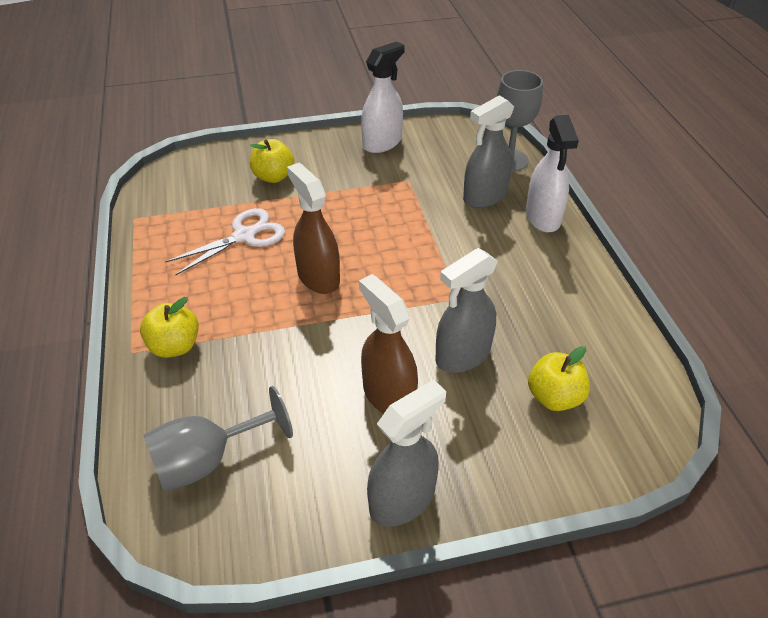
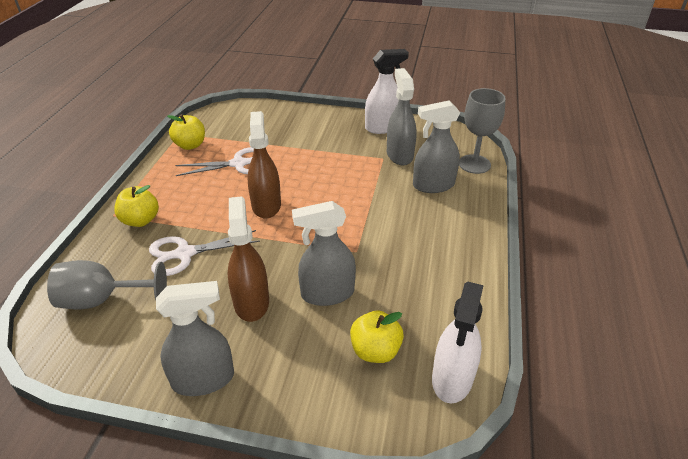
camera: 25 degrees right, 5 degrees down
yellow apple [250,139,294,183] -> yellow apple moved to [167,114,205,150]
white spray bottle [526,115,579,233] -> white spray bottle moved to [432,282,484,404]
none -> white scissors [149,230,260,276]
none -> grey spray bottle [387,68,417,165]

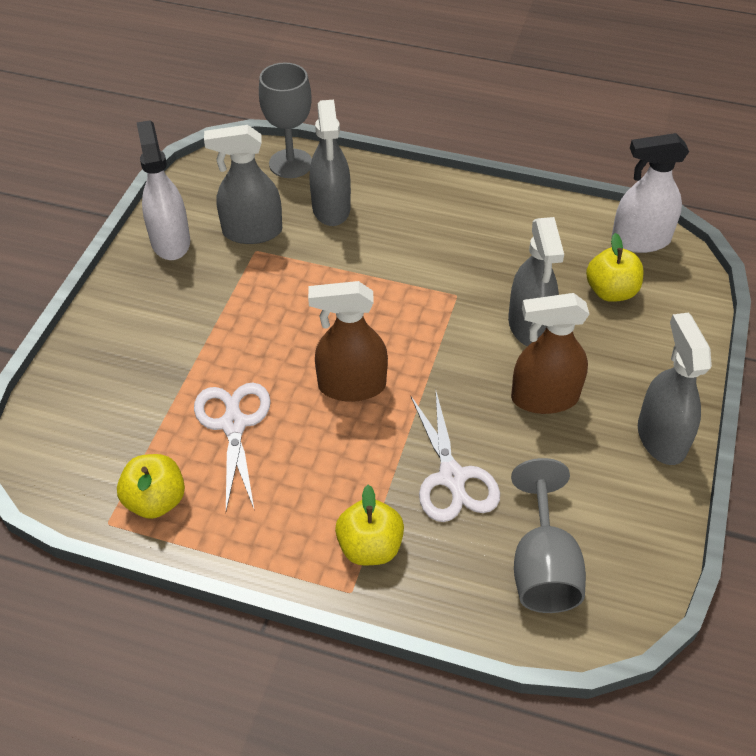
camera: 85 degrees left, 10 degrees up
white spray bottle [432,282,484,404] -> white spray bottle turned 150 degrees clockwise [611,133,689,253]

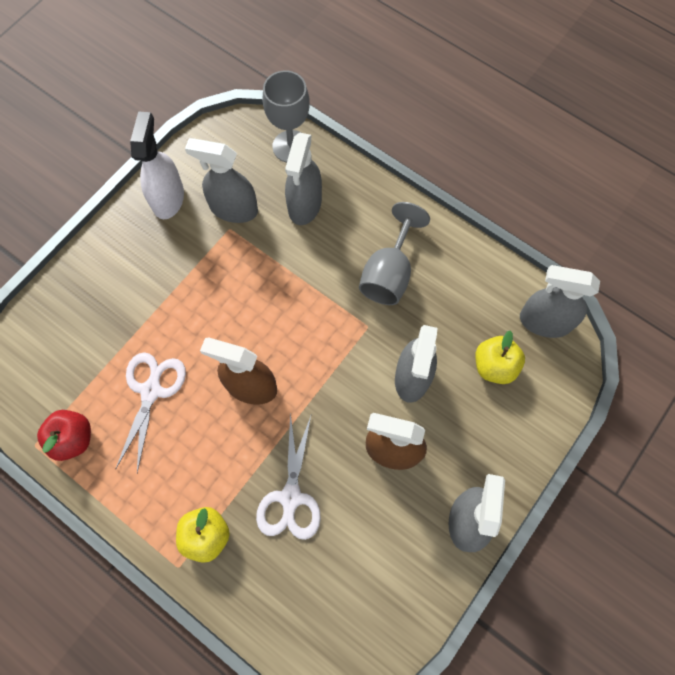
camera: 20 degrees right, 20 degrees up
yellow apple [117,454,185,519] -> red apple [37,410,91,461]
grey goblet [511,458,586,613] -> grey goblet moved to [359,202,430,305]
white spray bottle [611,133,689,253] -> grey spray bottle [520,265,600,338]

